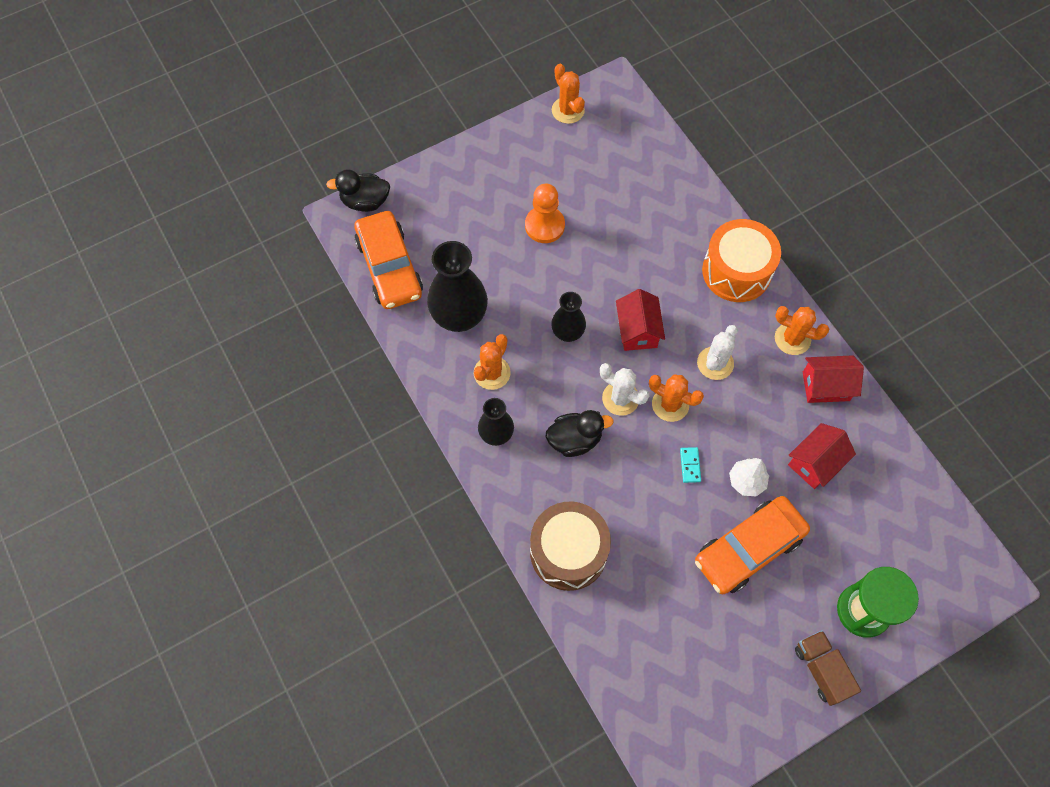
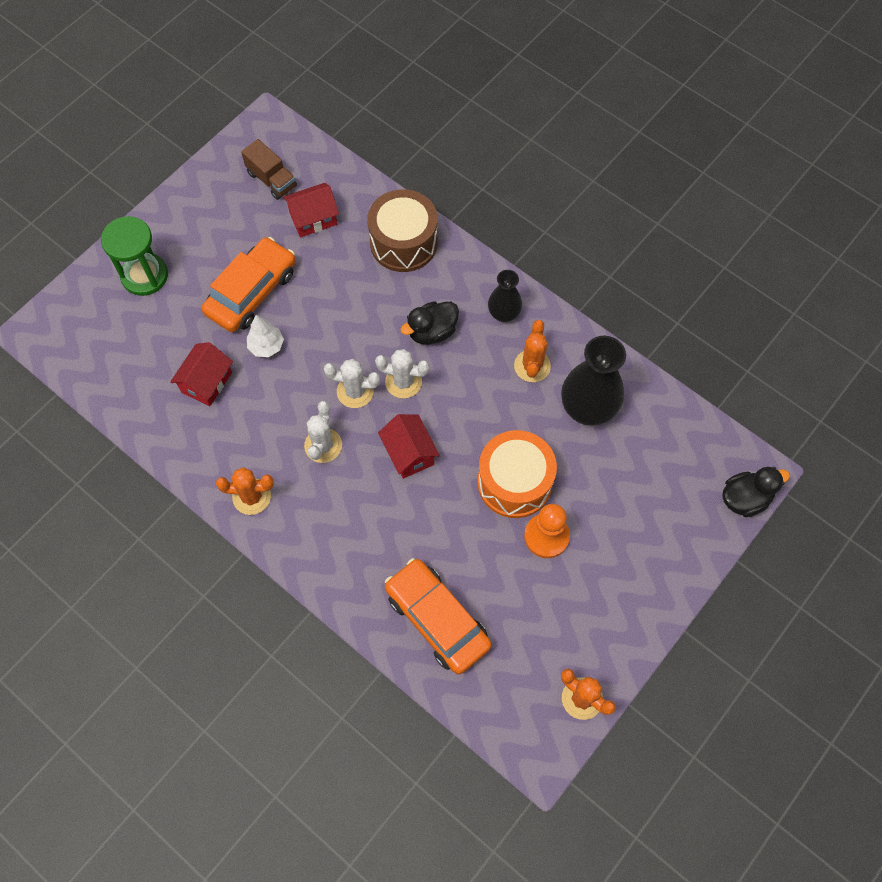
camera: 160 degrees right, 0 degrees up
orange car [354,211,423,309] -> orange car moved to [385,558,492,674]
black vase [551,292,586,342] -> none
orange cactus [649,374,704,422] -> white cactus [324,359,380,408]
turquoise domino [680,447,701,483] -> none
orange drum [702,219,781,302] -> orange drum moved to [478,430,557,518]
brown truck [795,630,861,706] -> brown truck moved to [241,139,297,200]
red house [803,355,864,403] -> red house moved to [283,183,339,237]

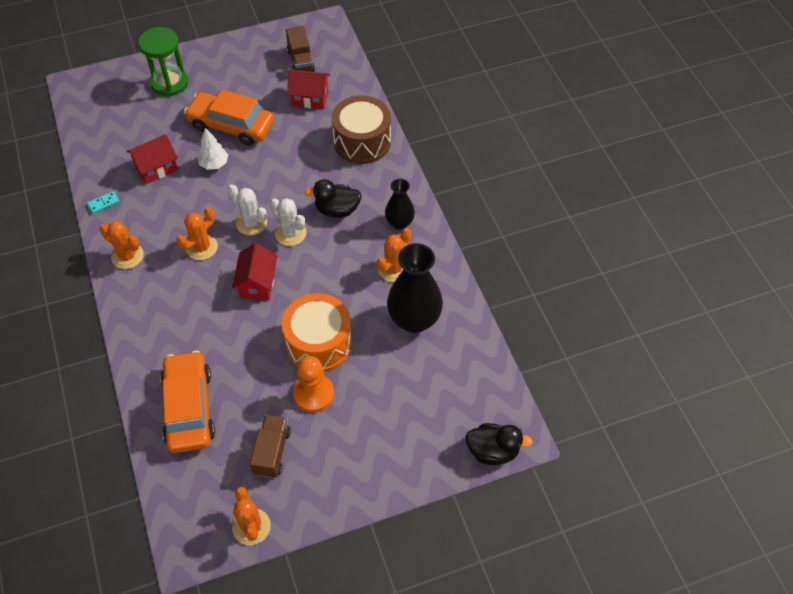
camera: 30 degrees right, 10 degrees down
orange car [201,237,296,332] -> orange car turned 135 degrees counterclockwise [184,89,274,146]
white cactus [304,401,342,463] -> orange cactus [177,207,218,260]
none -> turquoise domino [87,191,120,214]
none -> brown truck [250,415,291,478]

